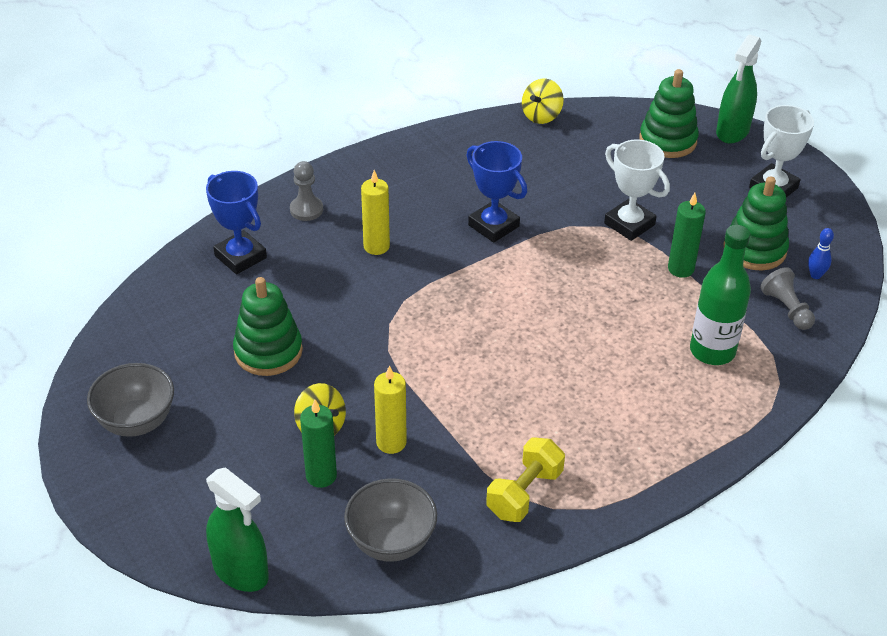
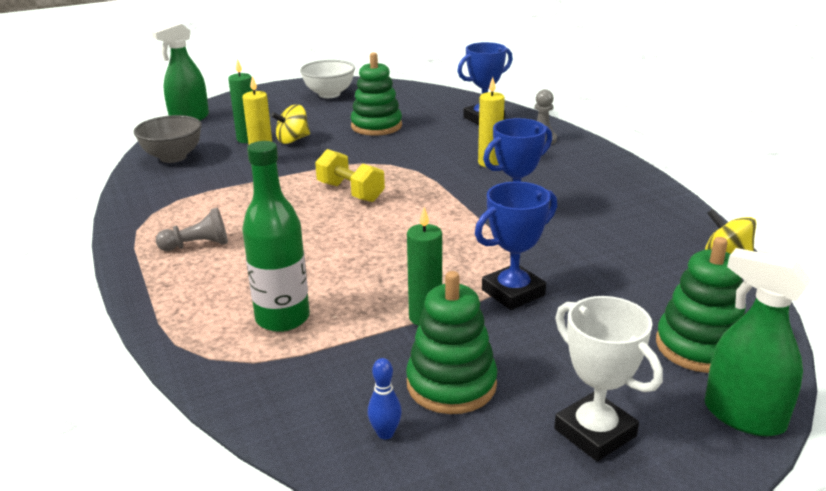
camera: 100 degrees right, 15 degrees down
grey bowl [87,363,174,437] -> white bowl [300,60,355,98]
yellow dumbbell [486,438,565,522] -> yellow dumbbell moved to [315,149,385,202]
white trophy [604,140,670,241] -> blue trophy [475,181,557,310]
grey pawn [760,267,815,330] -> grey pawn moved to [156,207,228,251]

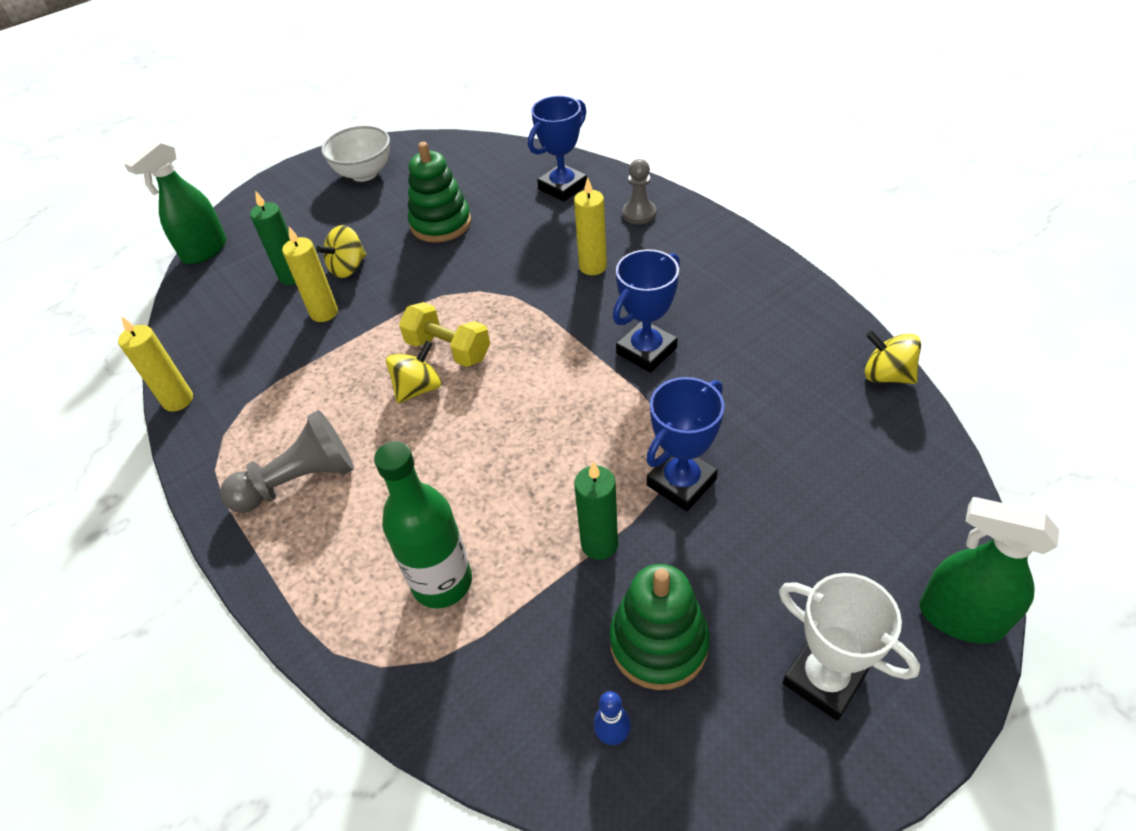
camera: 10 degrees left, 20 degrees up
grey bowl [134,115,202,163] -> none
grey pawn [156,207,228,251] -> grey pawn [220,410,354,513], size x1.53
green stacking toy [656,237,746,373] -> none
none -> yellow candle [118,316,193,412]
none -> yellow spinning top [386,340,441,403]

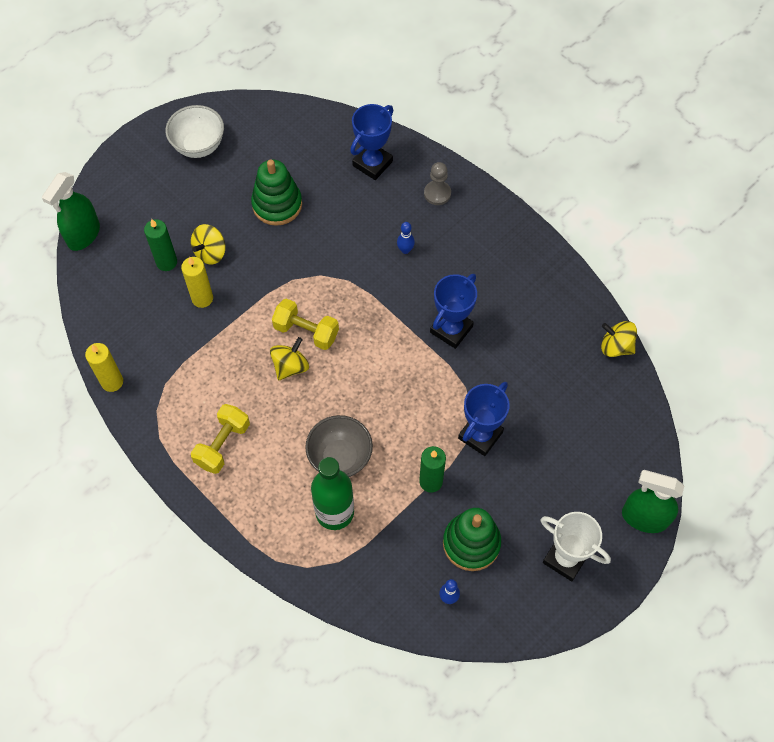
camera: 10 degrees left, 15 degrees up
grey pawn [220,410,354,513] -> yellow dumbbell [191,404,250,474]
yellow candle [574,178,607,275] -> blue bowling pin [397,222,415,254]
none -> grey bowl [305,415,373,477]

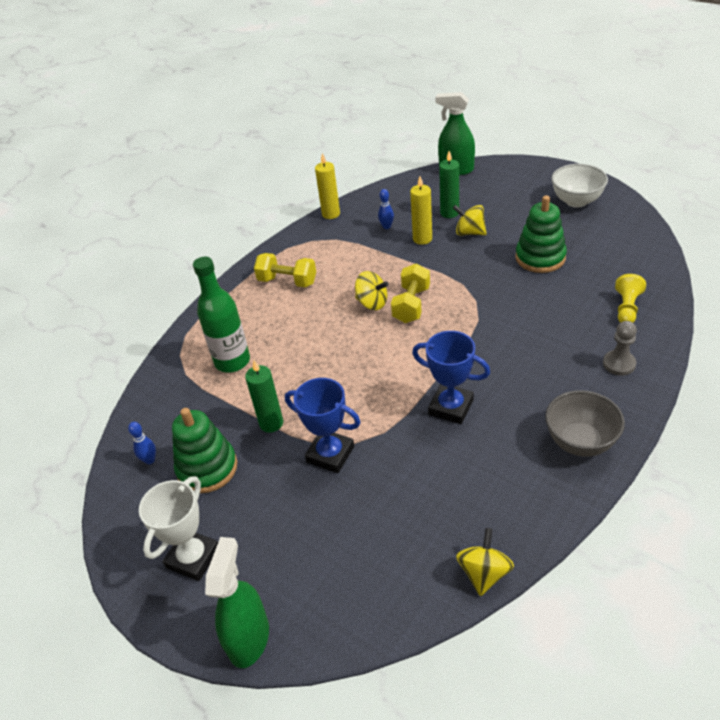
camera: 85 degrees right, 20 degrees down
grey bowl [305,415,373,477] -> grey bowl moved to [545,390,625,457]
blue trophy [350,104,393,180] -> yellow pawn [615,274,646,323]
blue bowling pin [397,222,415,254] -> blue bowling pin moved to [378,189,394,229]

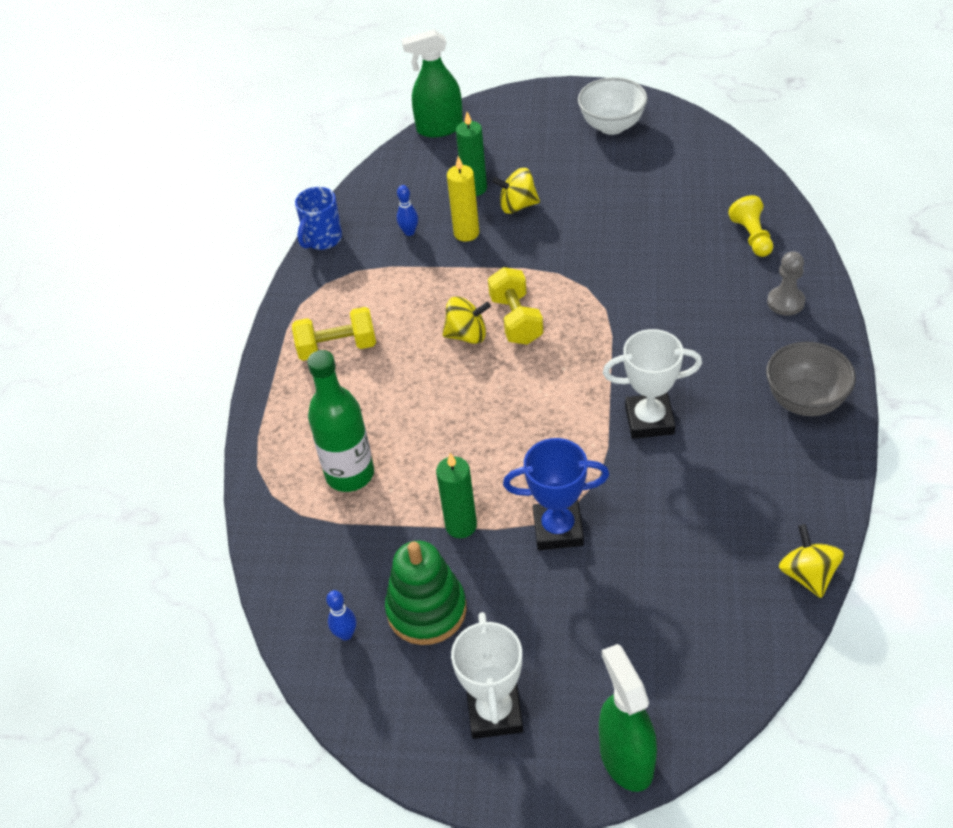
camera: 30 degrees left, 5 degrees up
yellow candle [315,153,340,219] -> blue mug [295,187,342,250]
blue trophy [412,331,490,424] -> white trophy [603,329,702,439]
green stacking toy [515,196,567,273] -> none

